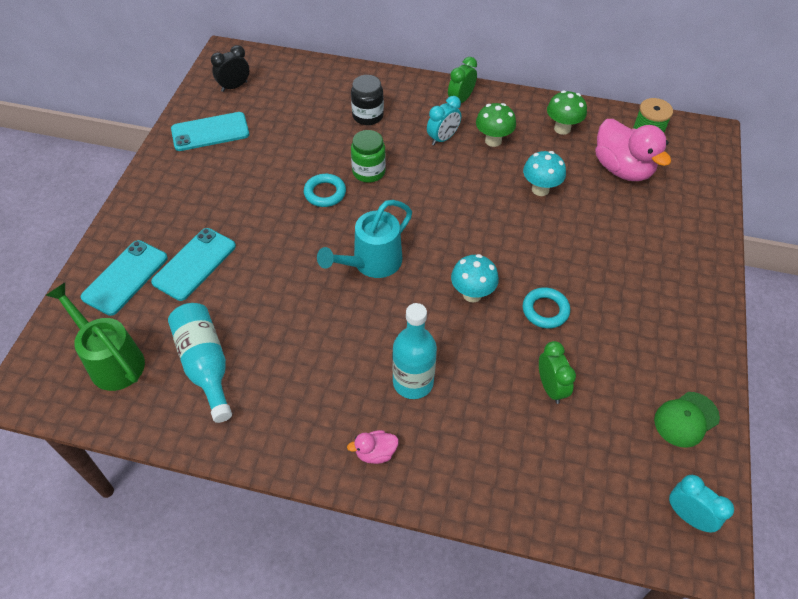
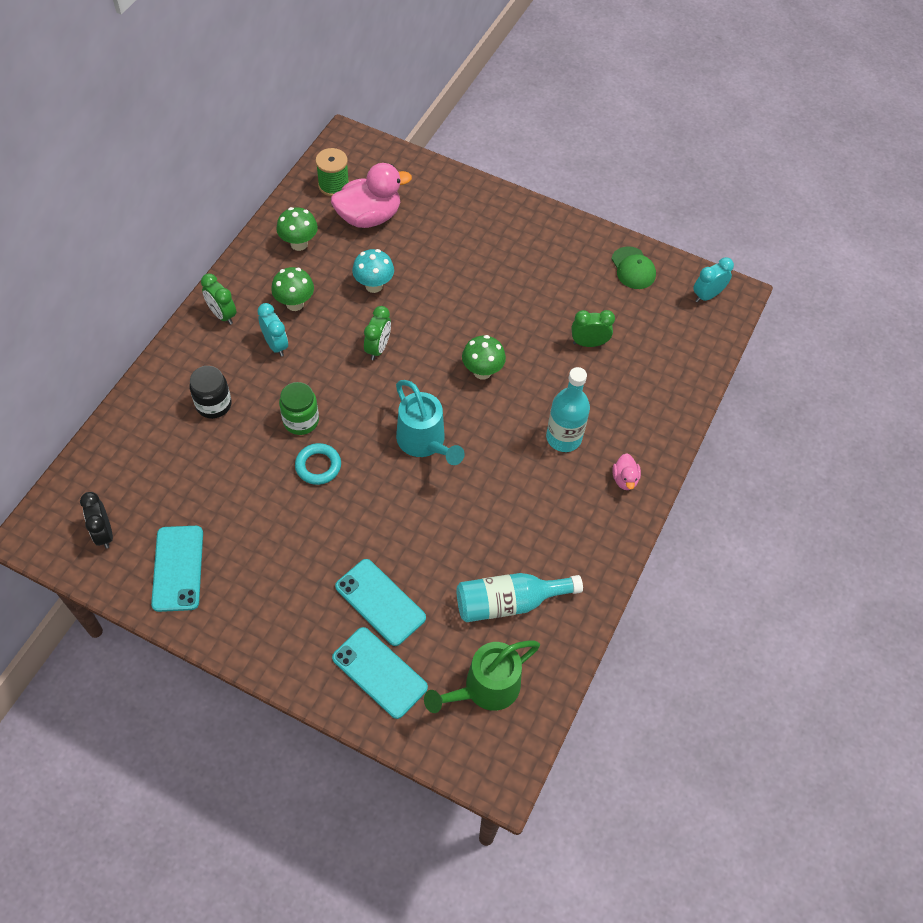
camera: 80 degrees left, 5 degrees up
turquoise mushroom [451,254,499,302] -> green mushroom [462,335,506,380]
turquoise ring [523,287,570,329] -> none
none -> green clock [364,306,391,360]

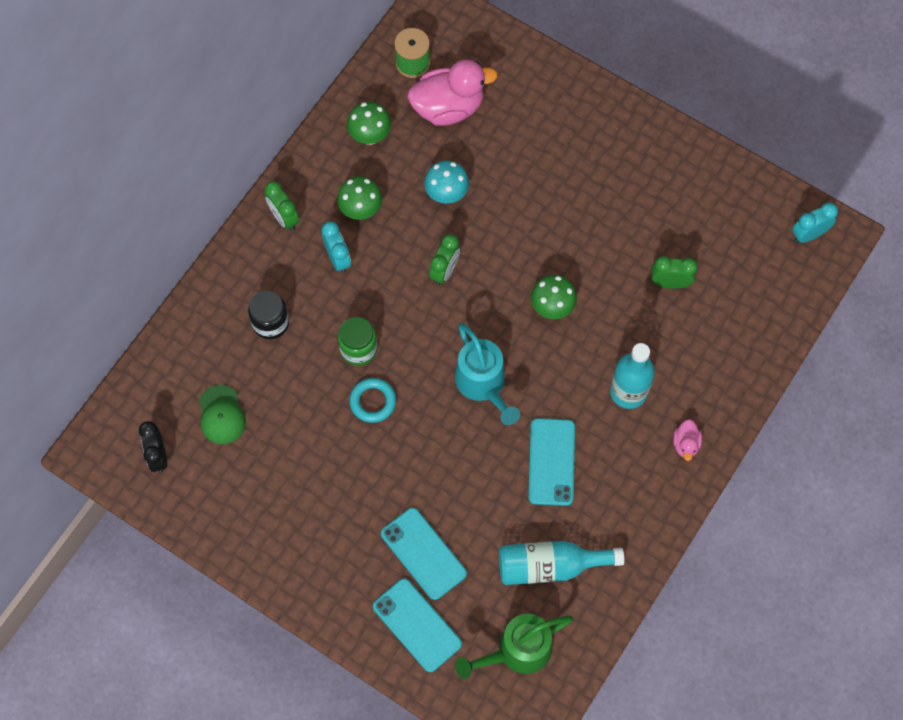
camera: 10 degrees right, 10 degrees up
turquoise phone [151,526,203,612] -> turquoise phone moved to [528,418,575,506]
green cap [612,246,656,289] -> green cap moved to [199,385,246,444]

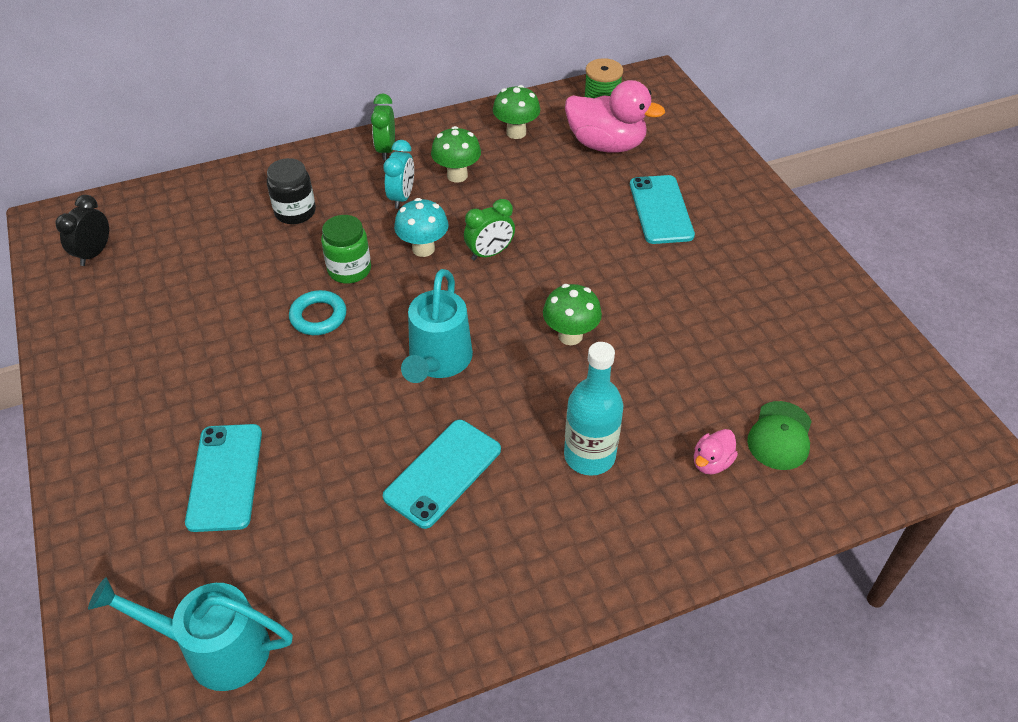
camera: 35 degrees right, 20 degrees down
green cap [199,385,246,444] -> green cap moved to [747,401,812,470]
turquoise phone [373,578,462,672] -> turquoise phone moved to [630,175,695,244]
turquoise mushroom [424,161,469,203] -> turquoise mushroom moved to [394,198,448,257]
green watering can [455,614,573,679] -> turquoise watering can [88,577,293,691]
turquoise bottle [499,541,624,585] -> none
green clock [651,256,698,289] -> none
pink duck [673,419,702,461] -> pink duck moved to [694,429,738,474]
turquoise clock [792,203,838,243] -> none

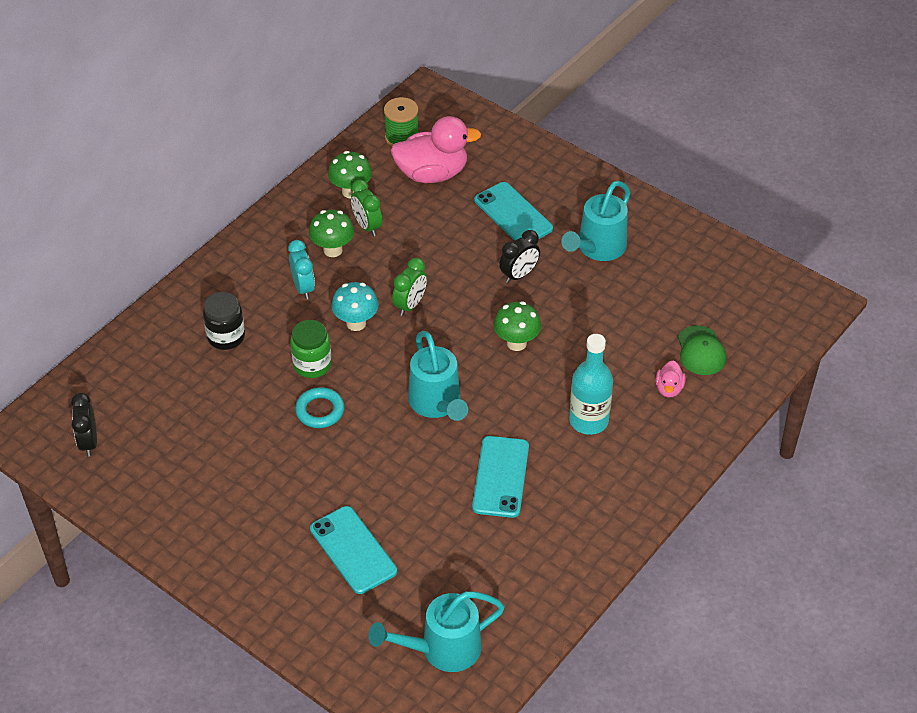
camera: 30 degrees left, 0 degrees up
green clock [371,93,395,160] -> green clock moved to [351,180,382,236]
none -> black clock [499,230,540,283]
none -> turquoise watering can [562,181,631,261]

